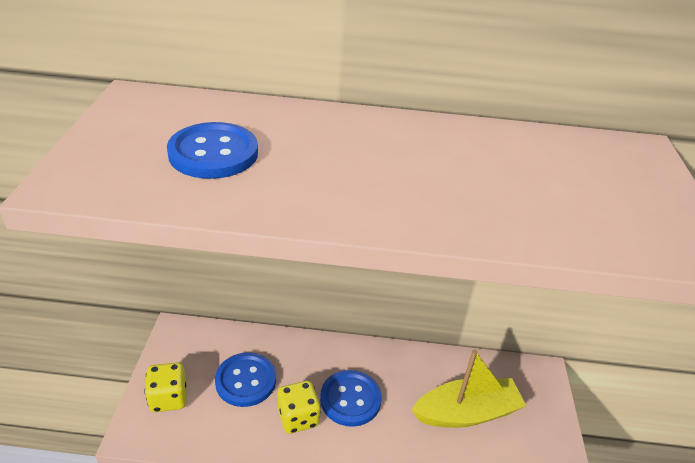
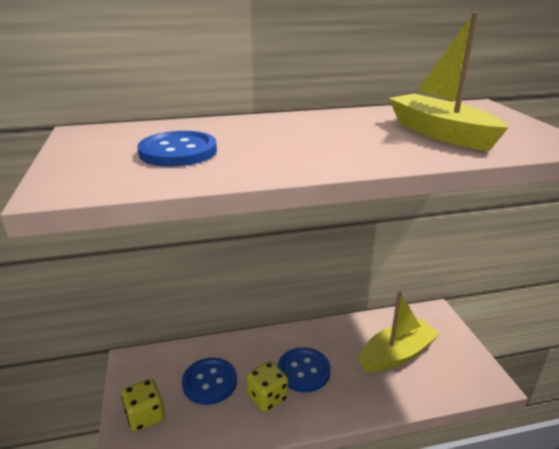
camera: 15 degrees left, 10 degrees down
none -> yellow boat [389,12,508,151]

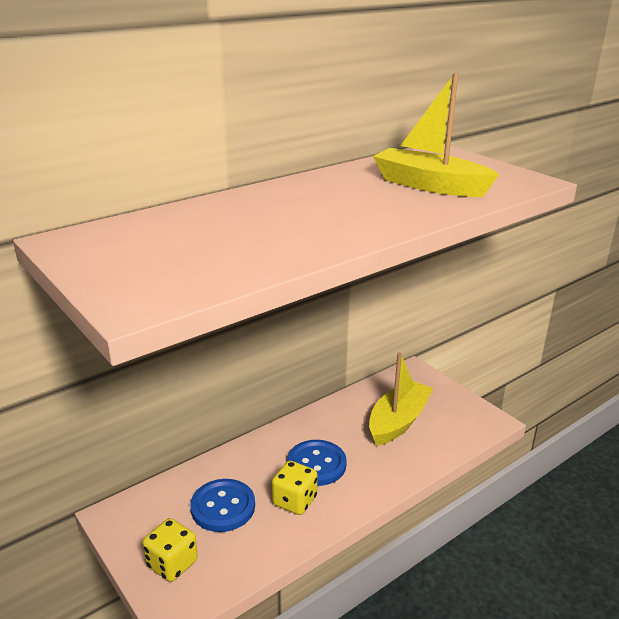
camera: 25 degrees left, 0 degrees up
blue button [137,131,217,167] -> none

